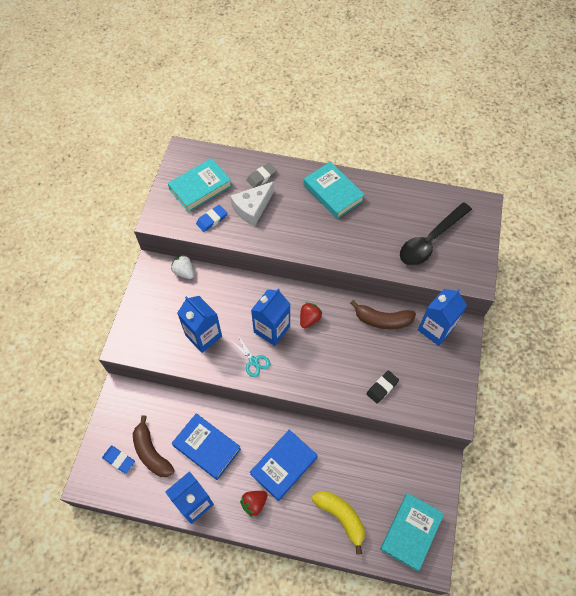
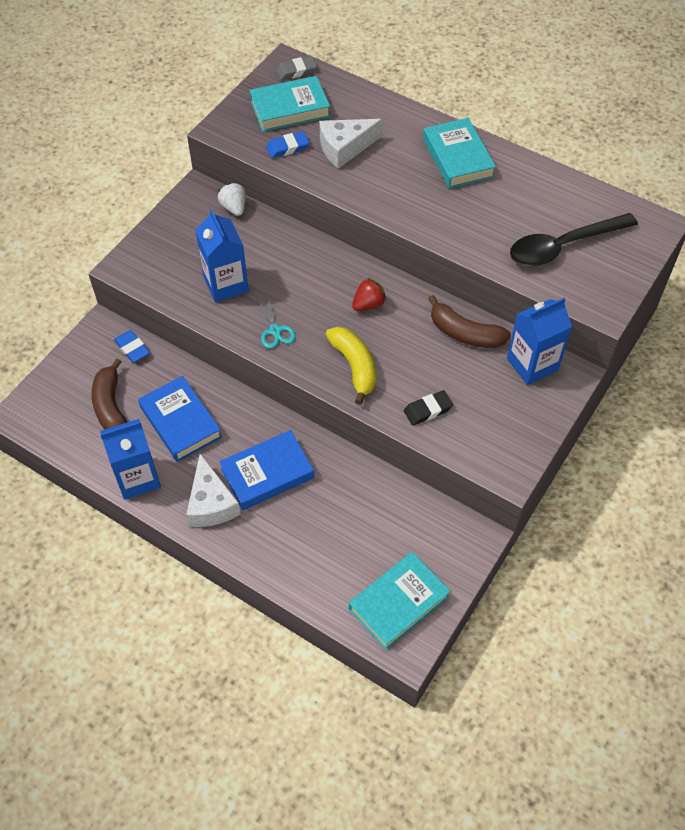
camera: 20 degrees right, 5 degrees down
blue eraser [102,446,135,474] -> blue eraser moved to [114,330,150,362]
red strawberry [240,491,268,517] -> white cheese [186,454,241,527]
grey eraser [247,163,277,188] -> grey eraser moved to [276,56,317,80]
blue carton [251,288,290,346] -> none
yellow banana [312,491,365,554] -> yellow banana moved to [325,326,376,405]

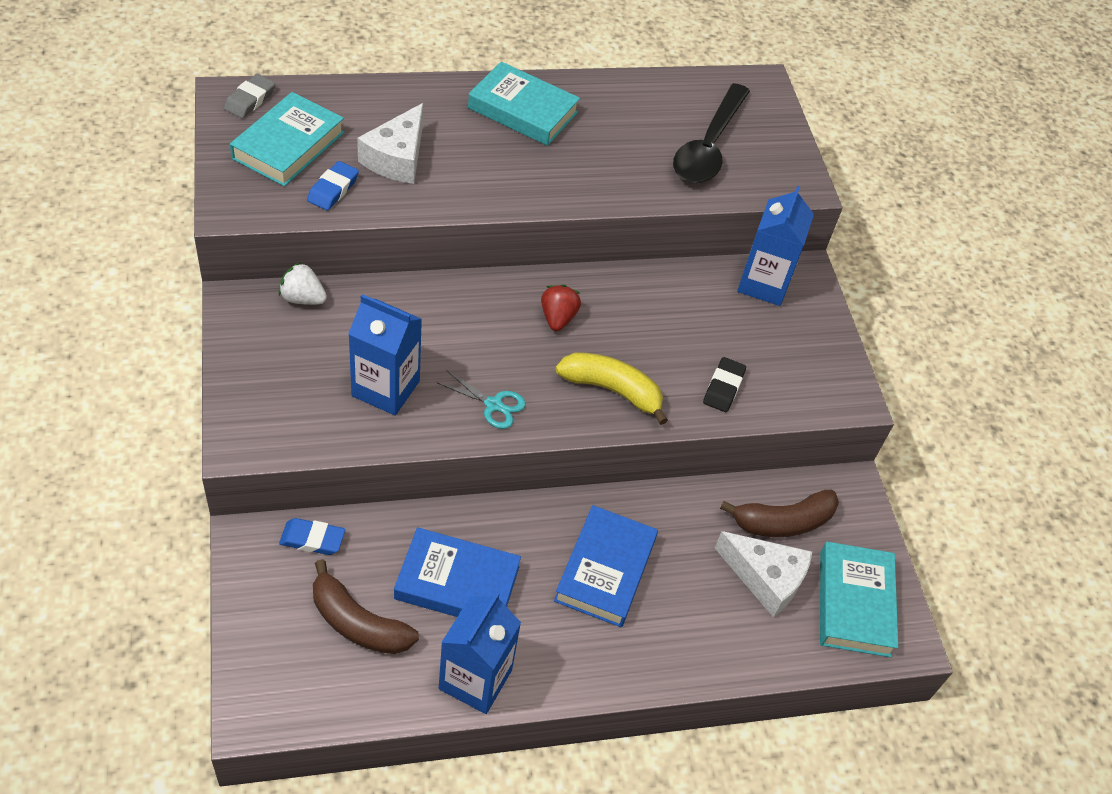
camera: 50 degrees left, 5 degrees down
white cheese [186,454,241,527] -> white cheese moved to [715,531,812,618]
brown banana [428,295,511,348] -> brown banana moved to [720,490,839,537]

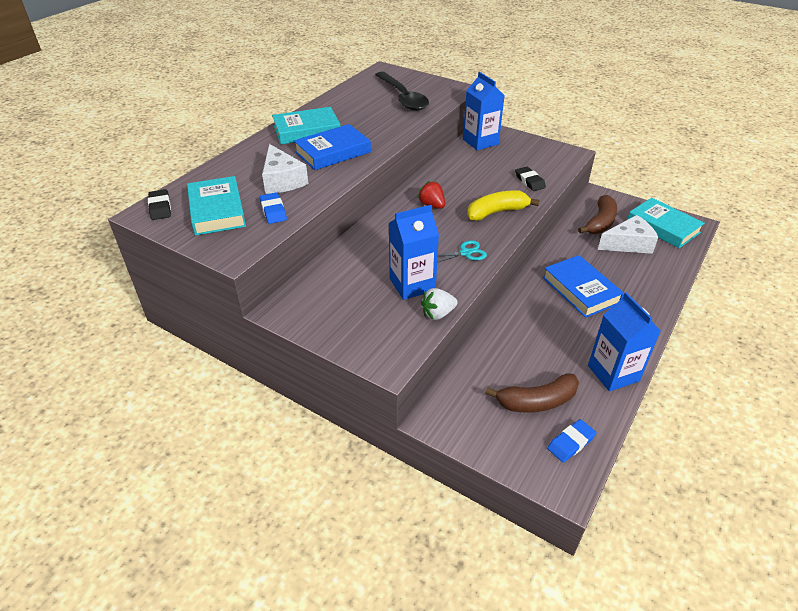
camera: 40 degrees left, 10 degrees down
grey eraser [224,74,275,118] -> black eraser [148,189,171,220]
white strawberry [279,262,327,305] -> white strawberry moved to [421,288,458,320]
blue eraser [279,518,345,555] -> blue eraser moved to [547,419,596,463]
blue book [394,527,521,617] -> blue book moved to [294,124,371,170]

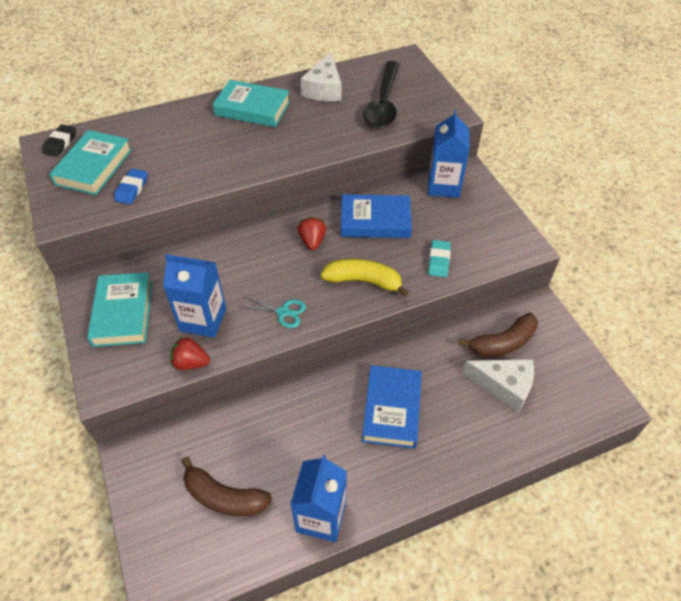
camera: 35 degrees right, 10 degrees up
white cheese [262,144,308,194] -> white cheese moved to [300,52,341,101]
blue book [294,124,371,170] -> blue book moved to [341,194,412,238]
white strawberry [421,288,458,320] -> red strawberry [170,336,210,370]
black eraser [515,167,546,191] -> turquoise eraser [428,240,451,277]
blue eraser [547,419,596,463] -> none
turquoise book [627,198,705,248] -> turquoise book moved to [87,272,152,347]

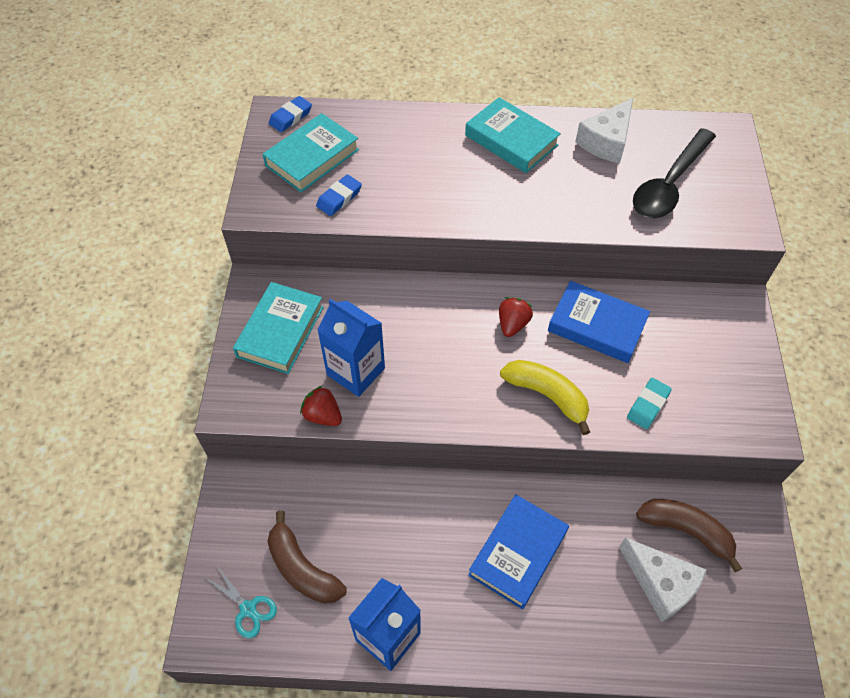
camera: 25 degrees right, 5 degrees up
black eraser [42,124,76,157] -> blue eraser [269,96,312,132]
turquoise scissors [239,296,306,328] -> turquoise scissors moved to [206,567,277,638]
blue carton [428,110,470,198] -> none
brown banana [459,313,538,357] -> brown banana turned 150 degrees counterclockwise [636,499,742,572]

